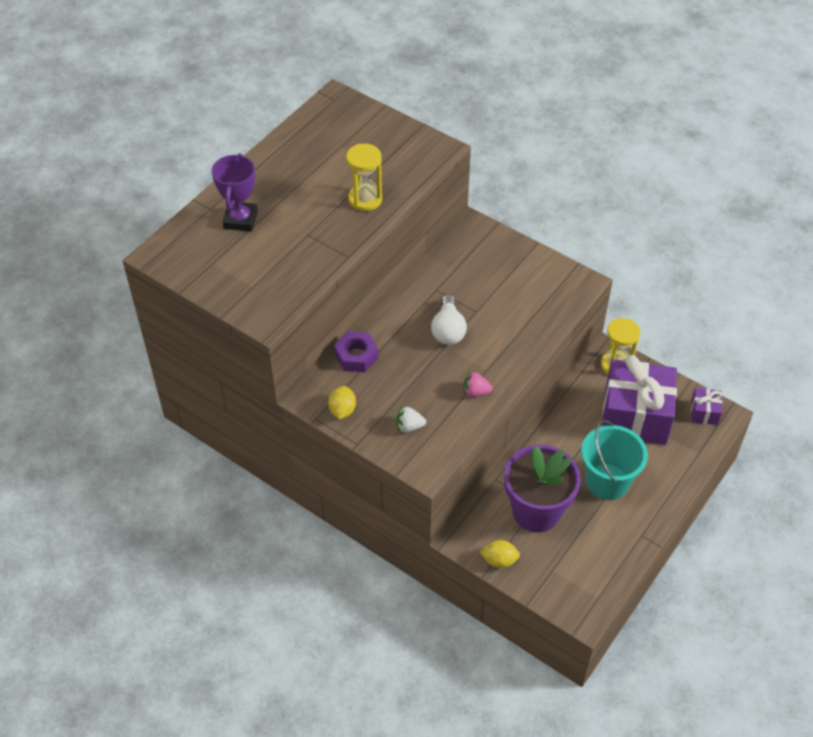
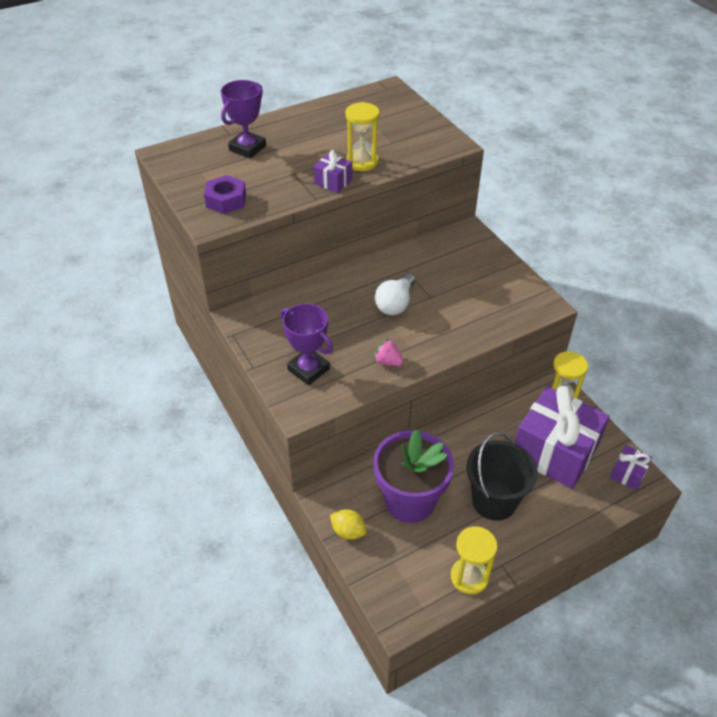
camera: 25 degrees right, 5 degrees down
yellow lemon [328,386,356,419] -> none
purple nut [334,331,378,372] -> purple nut moved to [204,175,246,214]
white strawberry [396,406,426,432] -> purple trophy [280,303,333,385]
turquoise bucket [581,420,648,500] -> black bucket [466,432,538,521]
none -> purple gift [313,150,352,193]
none -> yellow hourglass [451,526,498,595]

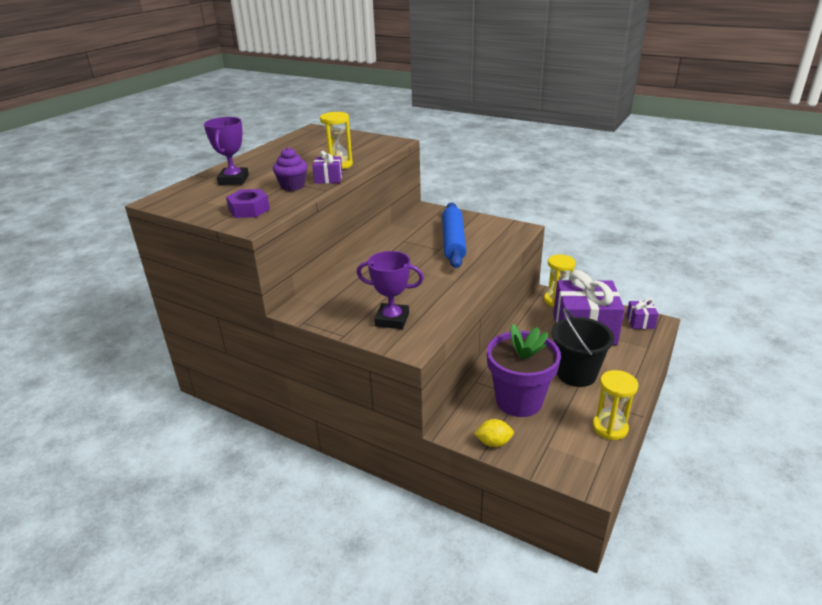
camera: 30 degrees left, 15 degrees down
pink strawberry [374,339,403,366] -> none
white light bulb [375,273,415,315] -> none
none -> purple cupcake [273,147,308,191]
none -> blue rolling pin [442,202,466,268]

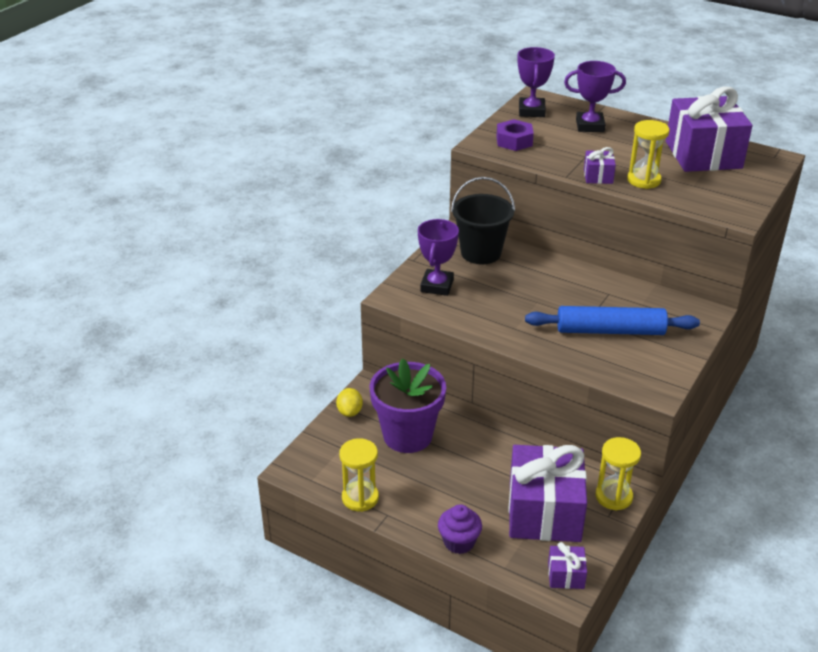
camera: 90 degrees right, 5 degrees up
purple cupcake [273,147,308,191] -> purple cupcake moved to [438,504,482,554]
black bucket [551,308,614,387] -> black bucket moved to [451,177,515,265]
none -> purple trophy [517,47,555,117]
none -> purple gift [666,86,752,172]

